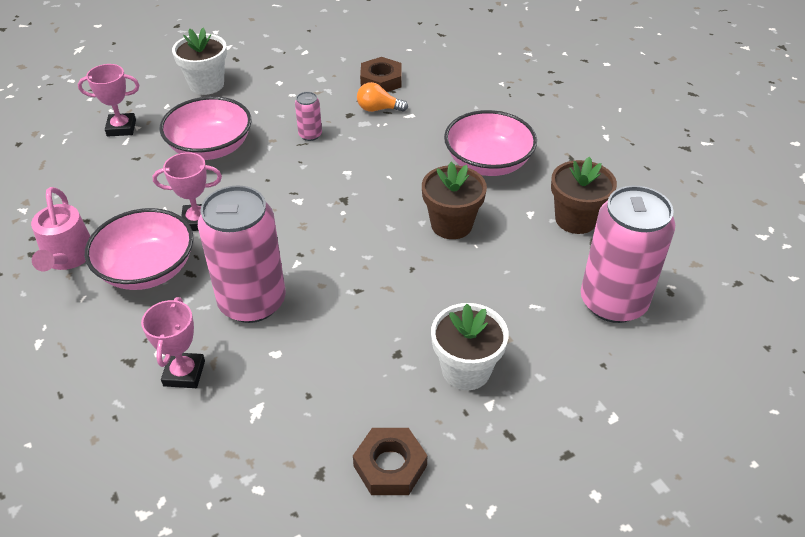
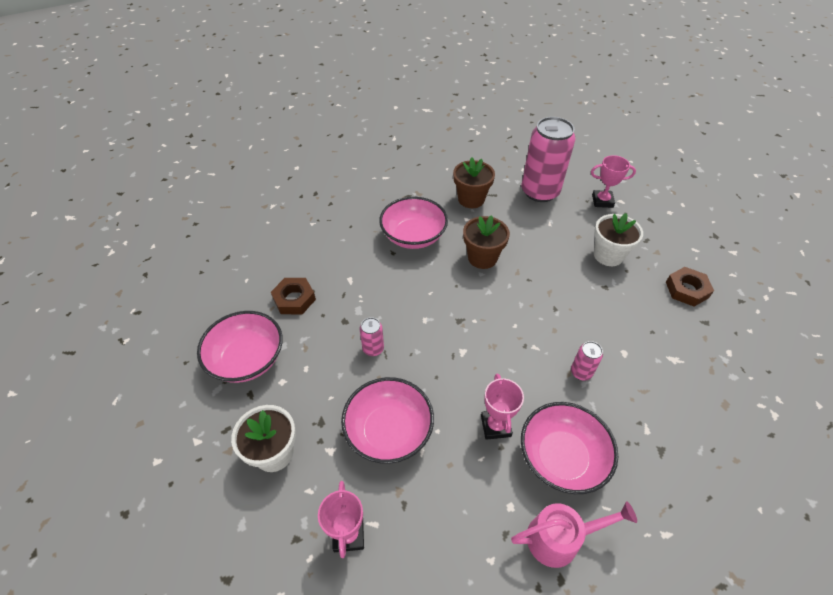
camera: 90 degrees left, 5 degrees up
pink trophy [141,297,205,388] -> pink trophy moved to [591,155,636,208]
pink can [198,185,286,323] -> pink can [571,341,603,381], size x0.43
orange light bulb [357,82,408,112] -> none
none -> pink bowl [197,311,283,383]

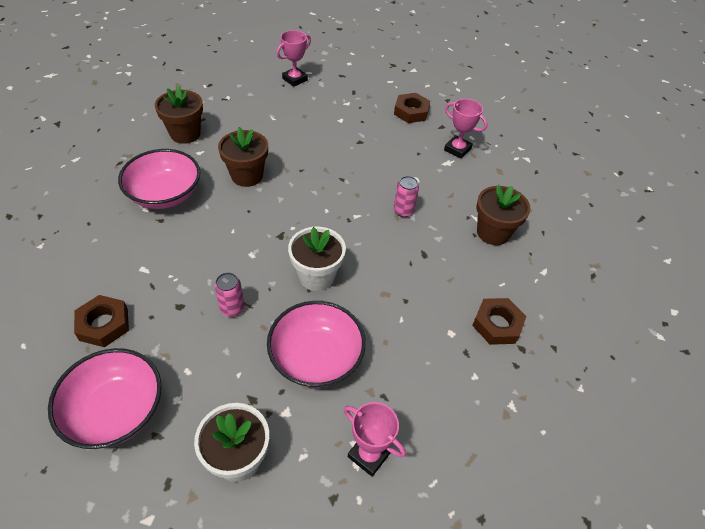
camera: 50 degrees left, 0 degrees up
pink trophy [481,373,524,440] -> pink trophy moved to [444,99,487,159]
pink watering can [511,501,637,568] -> brown nut [472,298,527,345]
pink can [521,117,576,202] -> none
pink bowl [521,402,618,494] -> none
white flower pot [594,213,643,266] -> white flower pot moved to [288,227,346,291]
none -> brown flower pot [476,185,530,245]

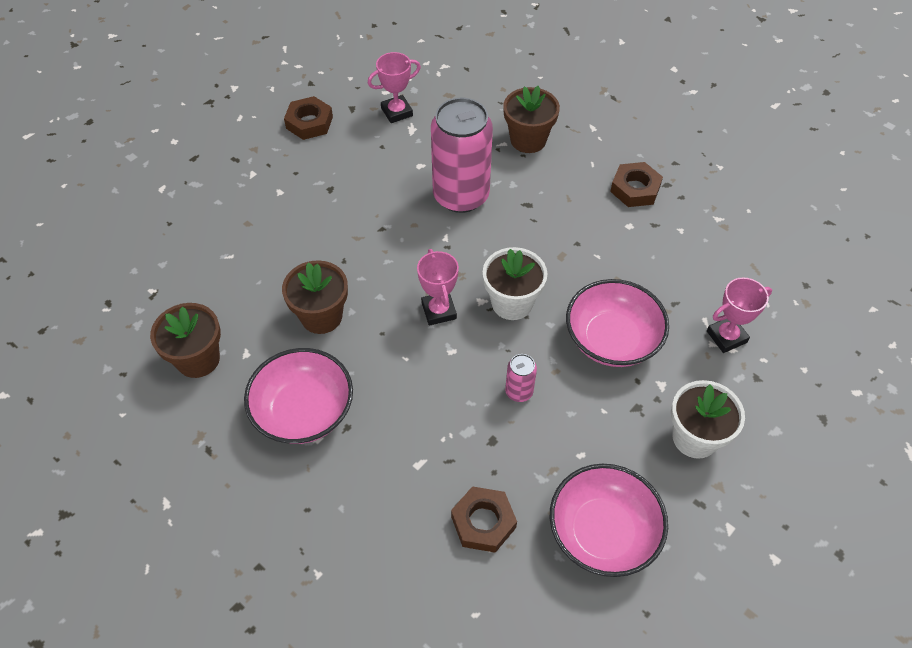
camera: 60 degrees left, 5 degrees up
pink trophy [276,30,311,87] -> pink trophy moved to [417,249,459,326]
pink can [394,176,419,217] -> pink can [431,98,493,213], size x2.33

